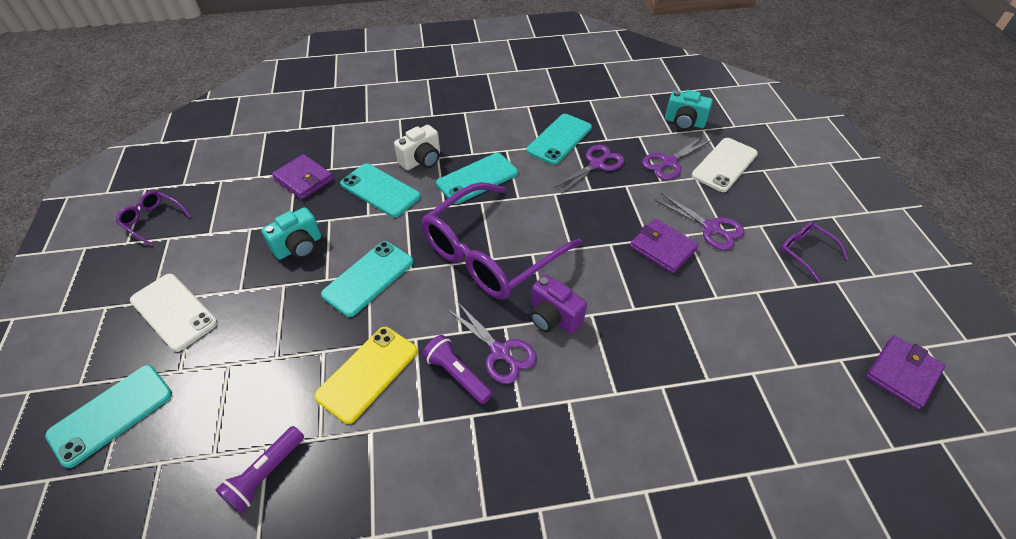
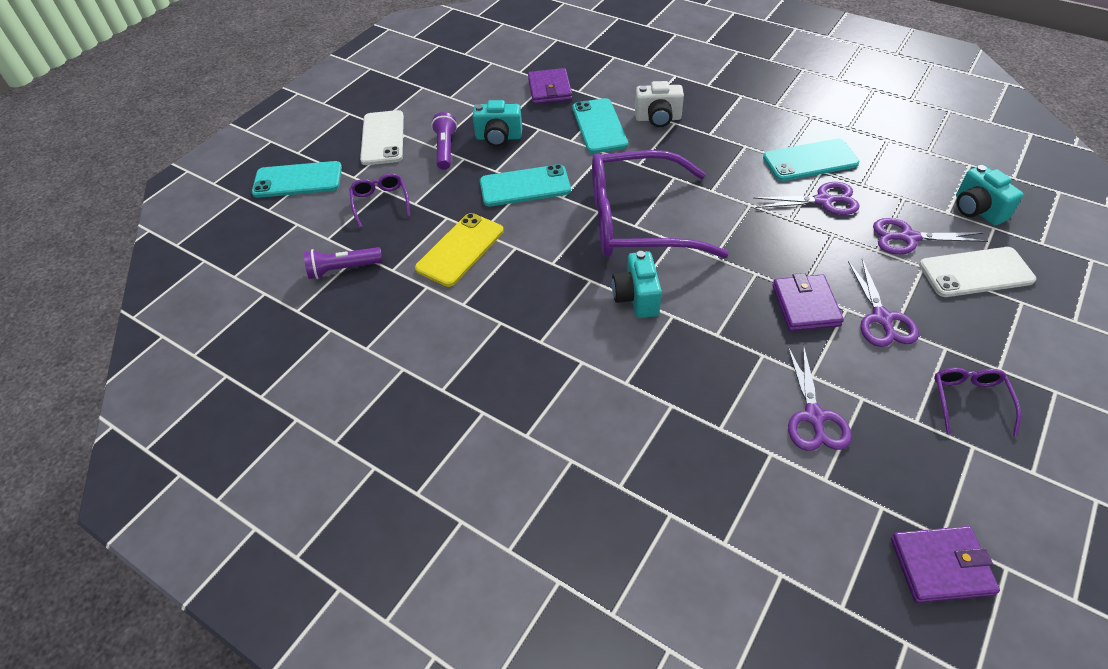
camera: 45 degrees right, 0 degrees up
purple glasses [116,191,192,247] -> purple glasses moved to [349,173,410,228]
yellow phone [314,327,417,424] -> yellow phone turned 45 degrees counterclockwise [415,213,504,287]
purple flashlight [422,335,493,404] -> purple flashlight moved to [431,112,457,170]
turquoise phone [436,153,518,204] -> none
purple scissors [447,301,536,384] -> purple scissors moved to [788,345,852,451]
purple camera [530,275,587,334] -> turquoise camera [612,251,662,318]

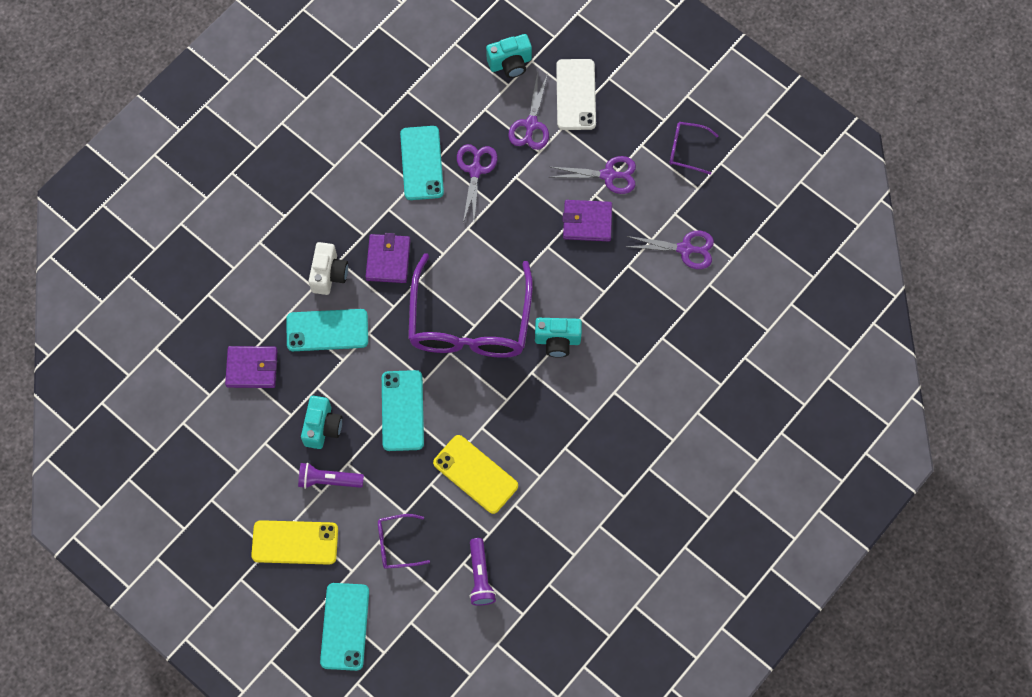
camera: 85 degrees left, 20 degrees up
white phone [360,110,404,165] -> yellow phone [251,520,338,565]
purple wallet [891,526,1000,603] -> purple wallet moved to [366,233,410,283]

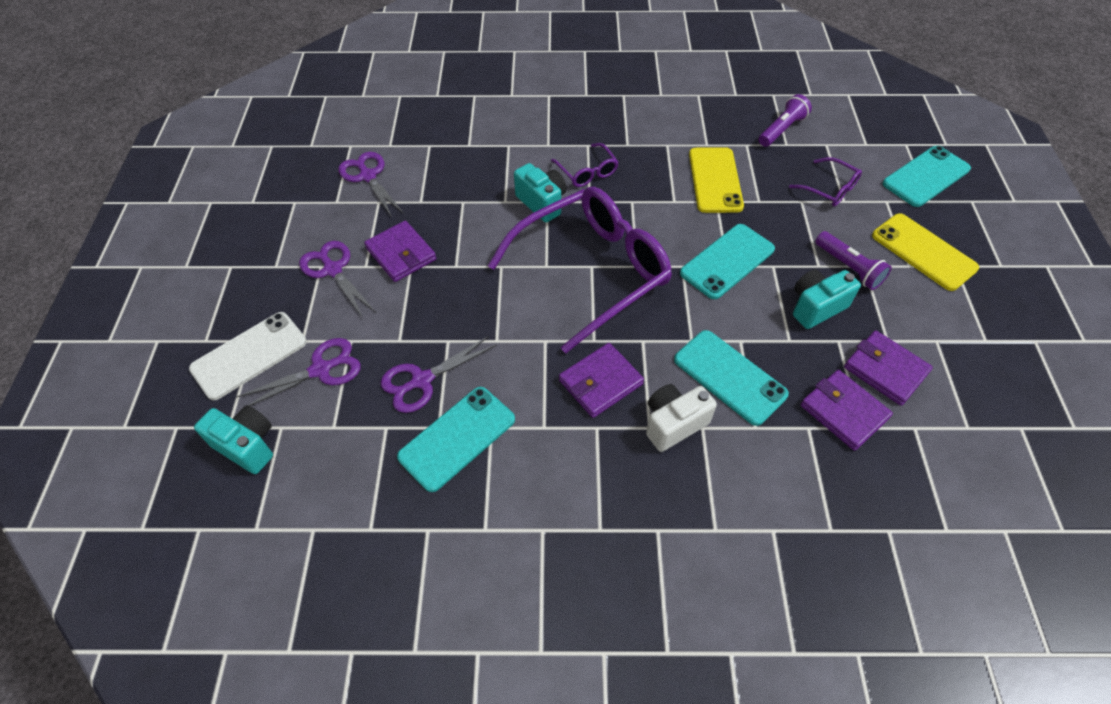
camera: 130 degrees left, 15 degrees down
purple glasses [669,122,719,175] -> purple glasses moved to [551,143,618,187]
none -> purple wallet [844,330,933,406]

